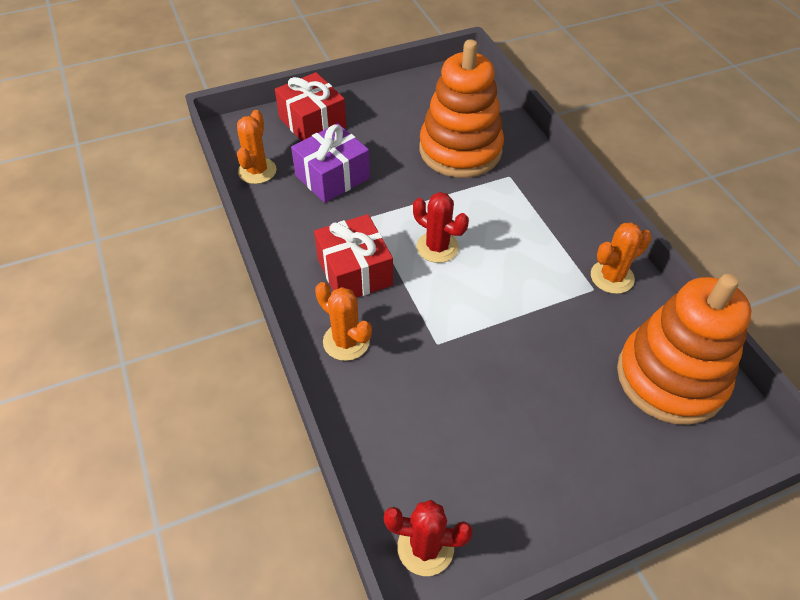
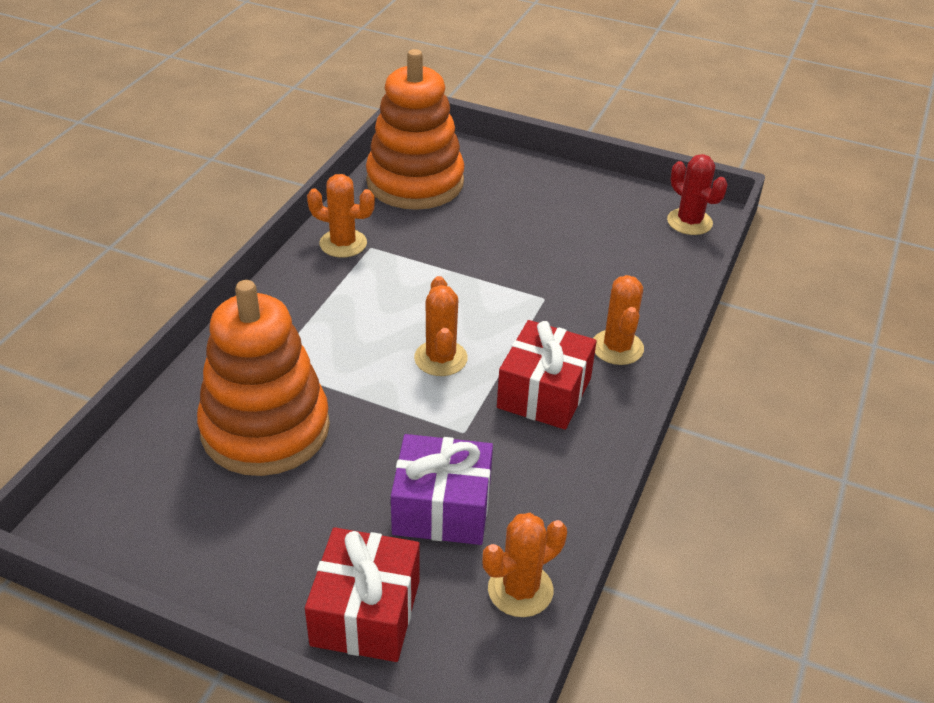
camera: 135 degrees left, 10 degrees down
red cactus [413,192,469,263] -> orange cactus [414,276,468,376]

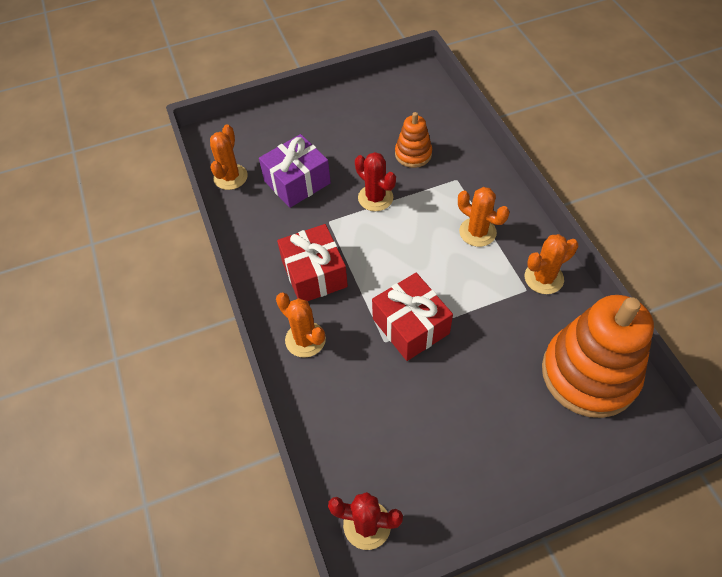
camera: 140 degrees right, 15 degrees up
orange stacking toy [197,280,330,476] -> orange stacking toy [395,112,432,168], size x0.49
red gift [305,527,420,662] -> red gift moved to [372,273,453,361]
orange cactus [414,276,468,376] -> orange cactus moved to [458,187,509,247]
none -> red cactus [355,152,396,211]

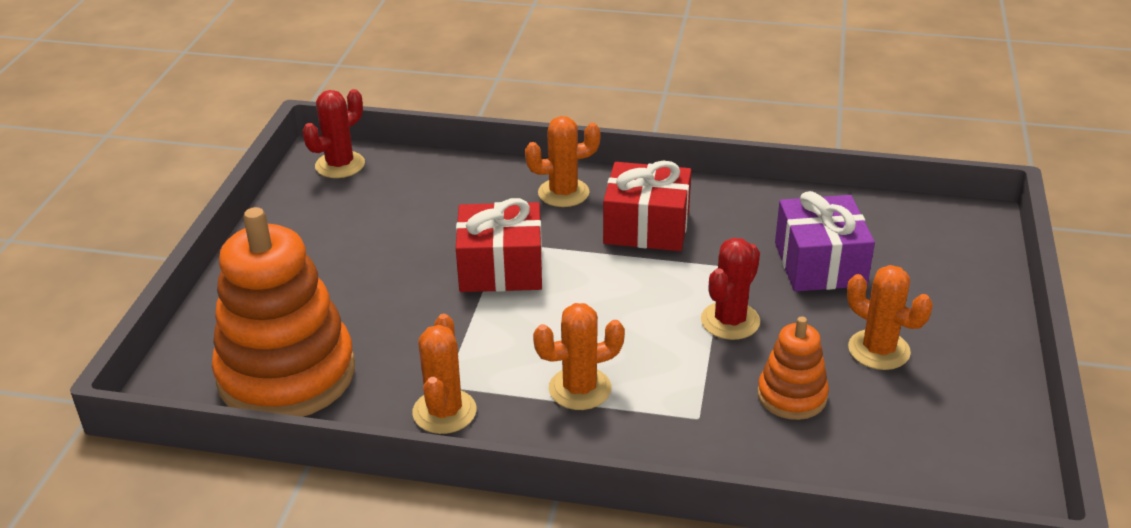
camera: 120 degrees right, 20 degrees down
orange cactus [210,124,248,190] -> orange cactus moved to [847,265,933,370]
red cactus [355,152,396,211] -> red cactus turned 45 degrees counterclockwise [701,238,760,340]

